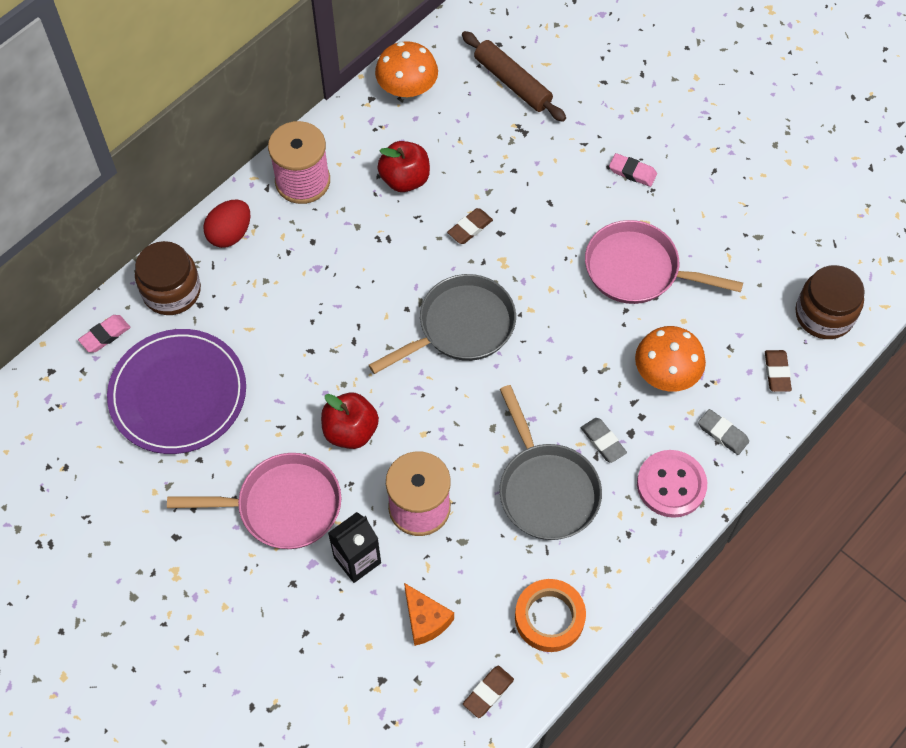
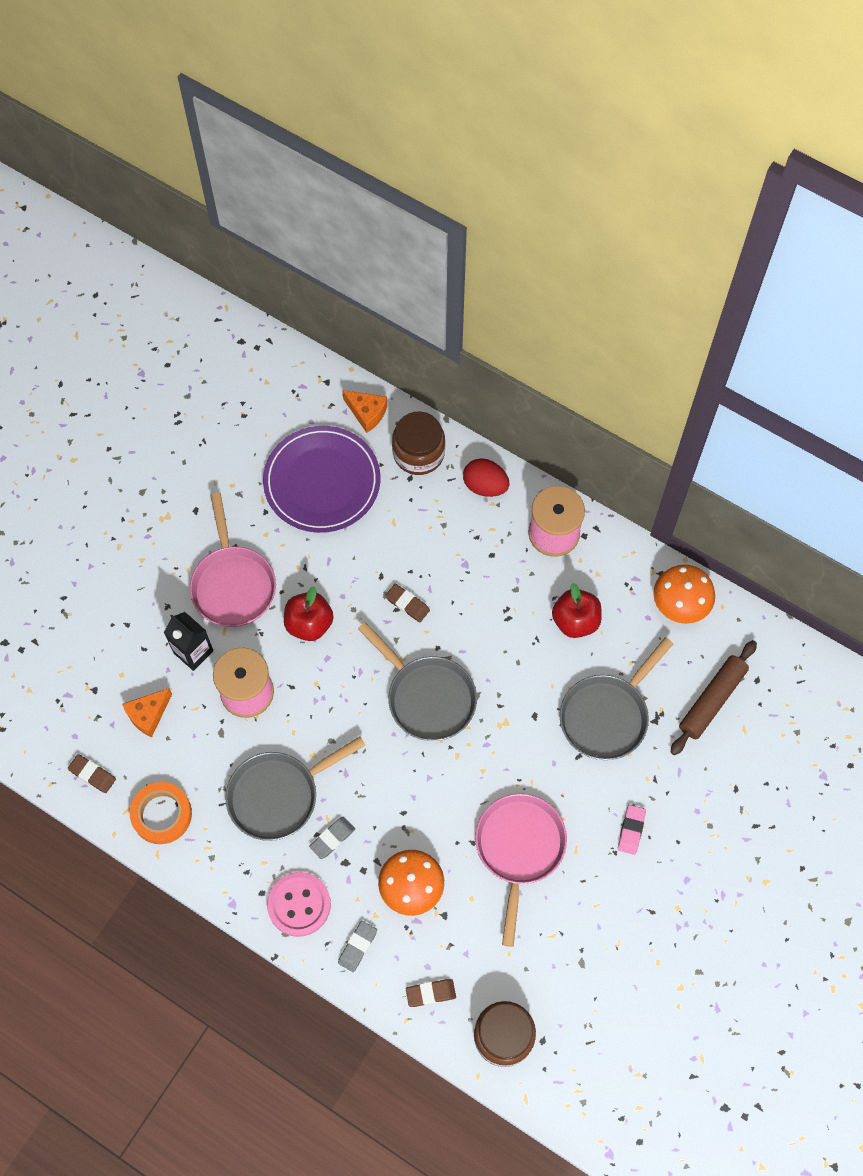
camera: 80 degrees right, 5 degrees up
pink eraser [78,315,130,352] -> orange cheese [342,390,387,433]
brown eraser [447,208,493,244] -> brown eraser moved to [385,584,430,622]
none -> grey pan [560,637,673,760]

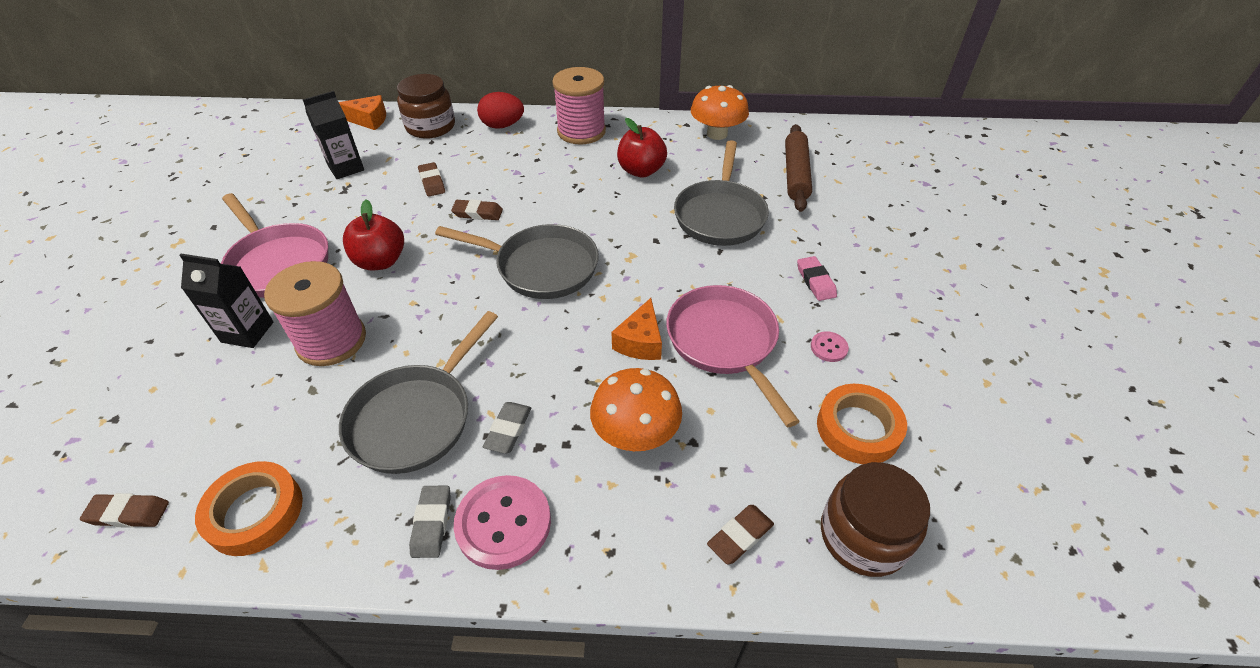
camera: 30 degrees left, 20 degrees down
orange cheese [122,688,172,737] -> orange cheese moved to [611,298,662,360]
purple plate [263,426,380,533] -> black carton [303,91,364,179]
grey eraser [338,921,377,972] -> grey eraser moved to [409,486,451,558]
none -> brown eraser [418,162,445,197]
none -> pink button [811,331,849,362]
none -> orange tape [817,384,907,464]

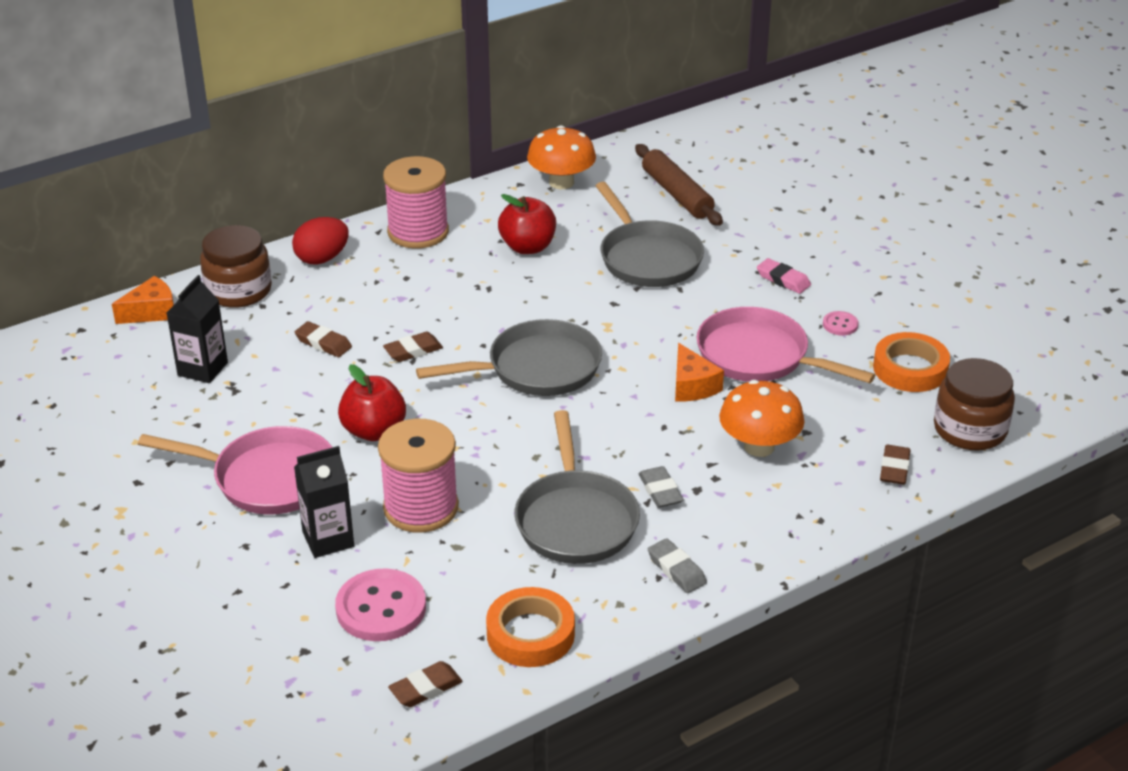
camera: 35 degrees left, 10 degrees down
pink button [454,475,551,570] -> pink button moved to [335,568,426,641]

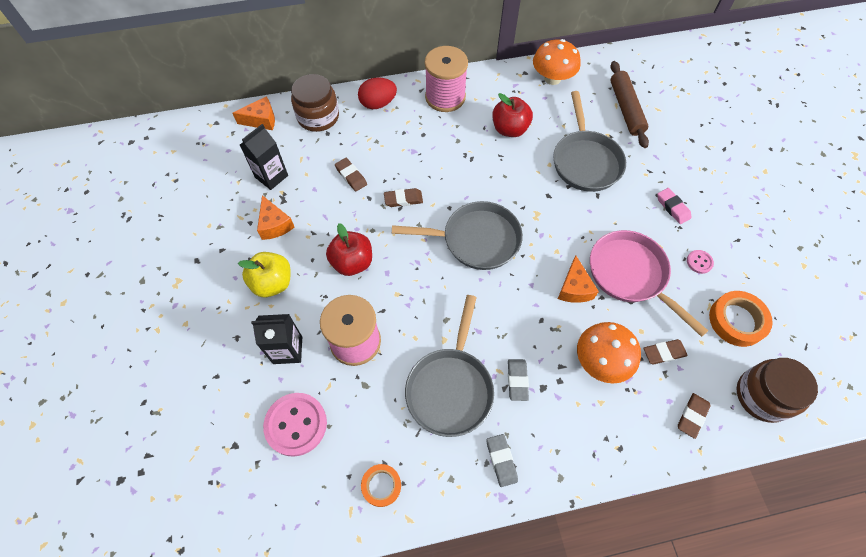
camera: 20 degrees right, 25 degrees up
pink pan [138,426,333,515] -> yellow apple [238,252,291,297]
brown eraser [388,661,463,707] -> brown eraser moved to [643,339,688,365]
orange tape [486,587,575,667] -> orange tape [361,464,401,507], size x0.63
none -> orange cheese [257,195,295,240]

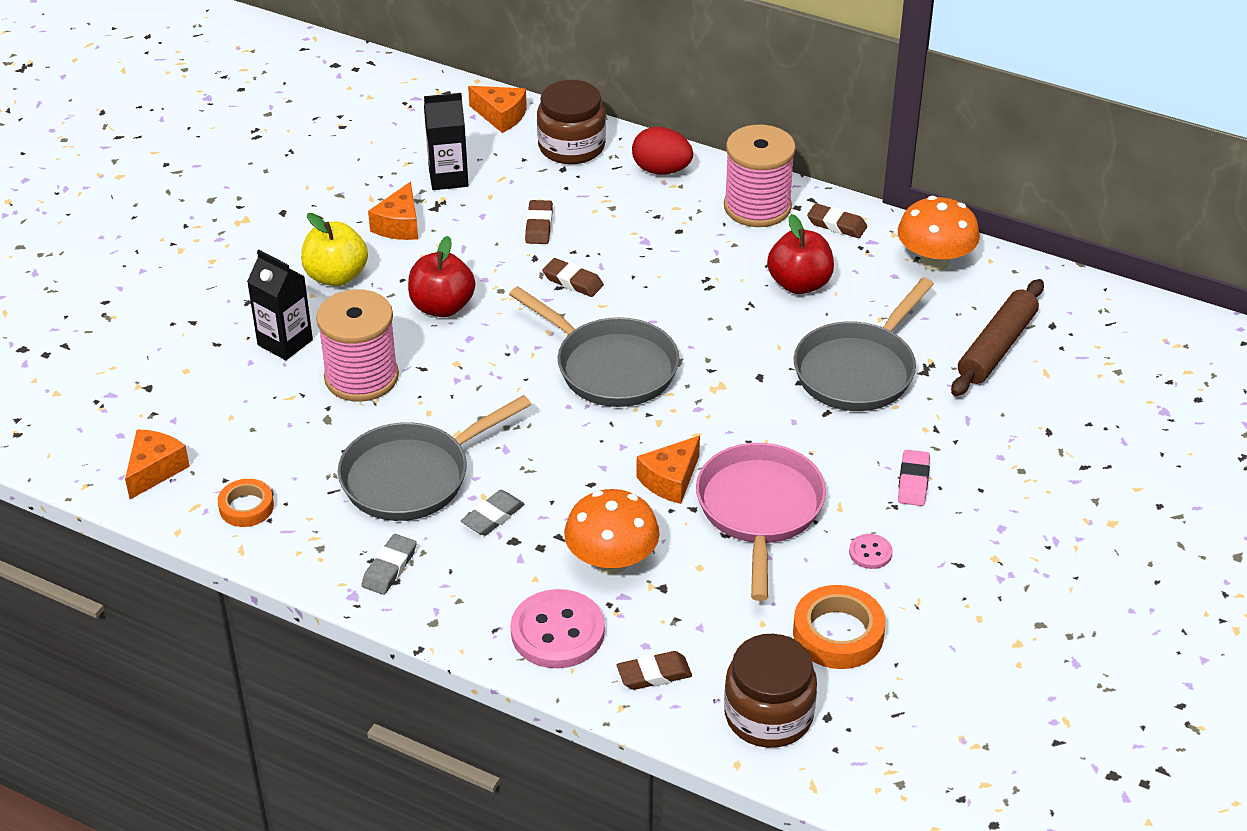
camera: 40 degrees right, 20 degrees down
pink button [263,393,327,457] -> pink button moved to [510,589,605,668]
brown eraser [643,339,688,365] -> brown eraser moved to [807,203,867,238]
none -> orange cheese [125,429,190,499]

